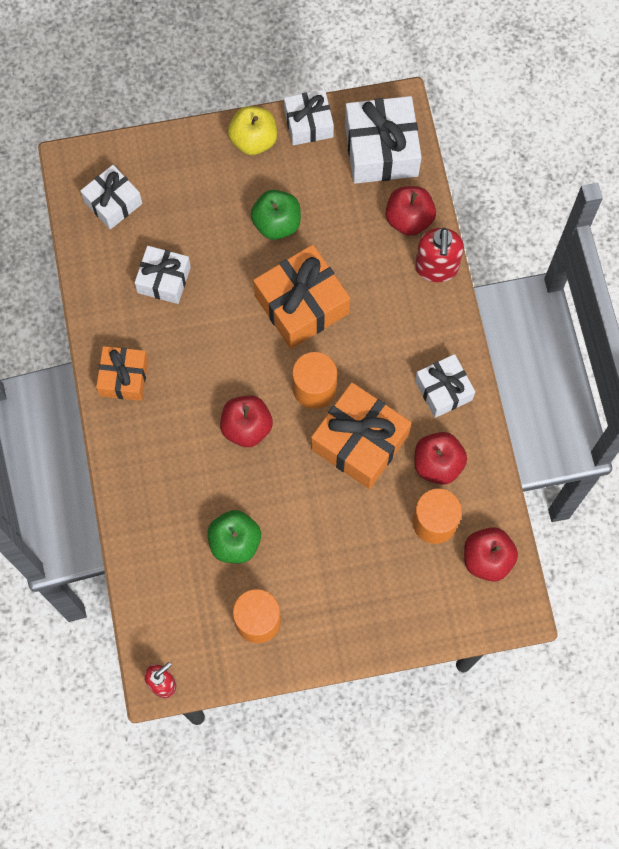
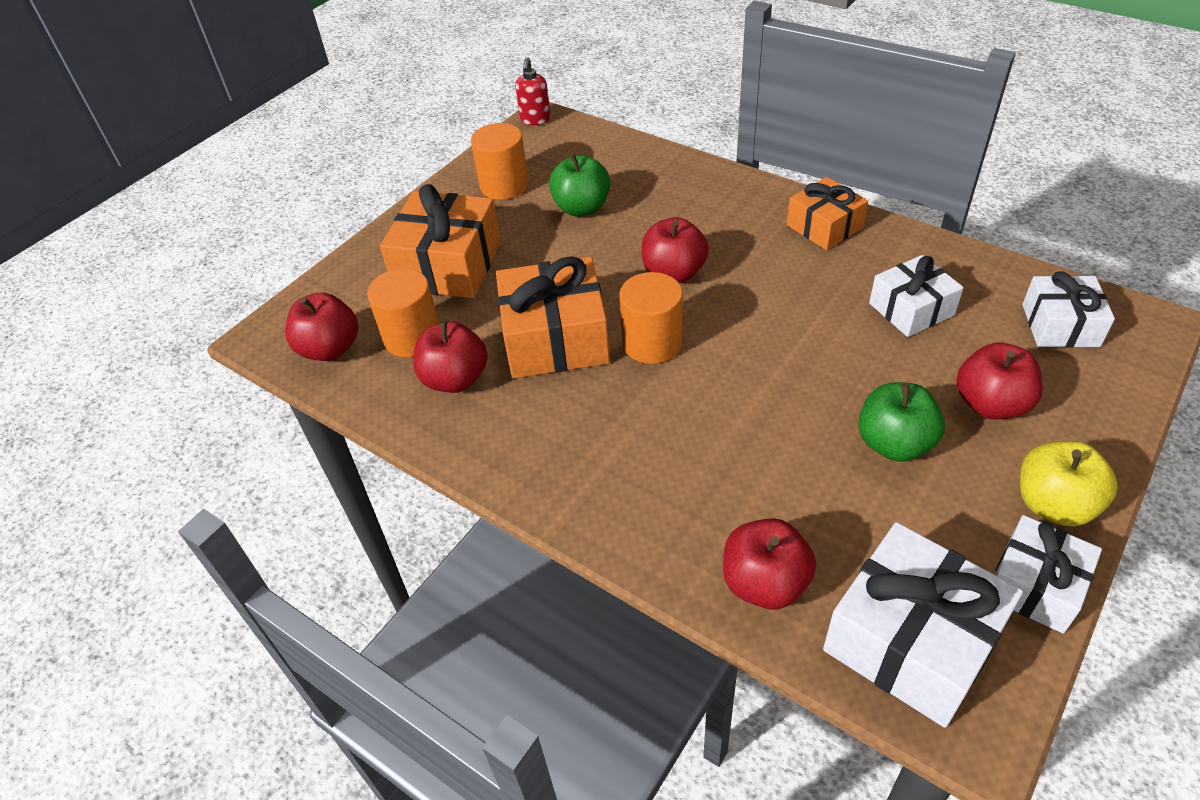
camera: 140 degrees right, 25 degrees down
orange gift [253,245,350,349] -> orange gift moved to [380,184,501,298]
red soap dispenser [415,228,464,282] -> none
white gift [415,354,475,418] -> none
none -> red apple [956,342,1043,420]

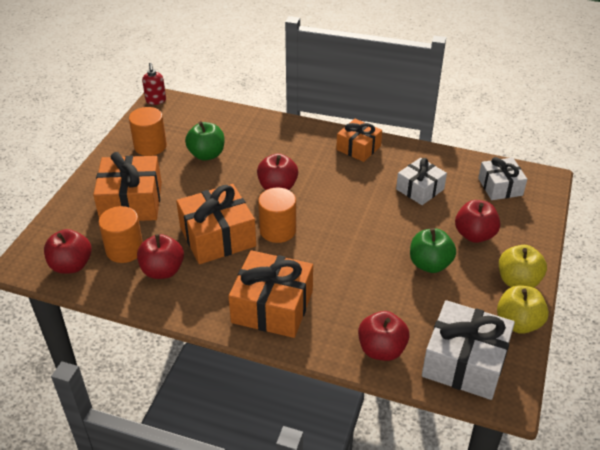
camera: 20 degrees left, 5 degrees down
white gift [995,515,1102,634] -> yellow apple [497,285,549,334]
none -> orange gift [228,250,313,338]

